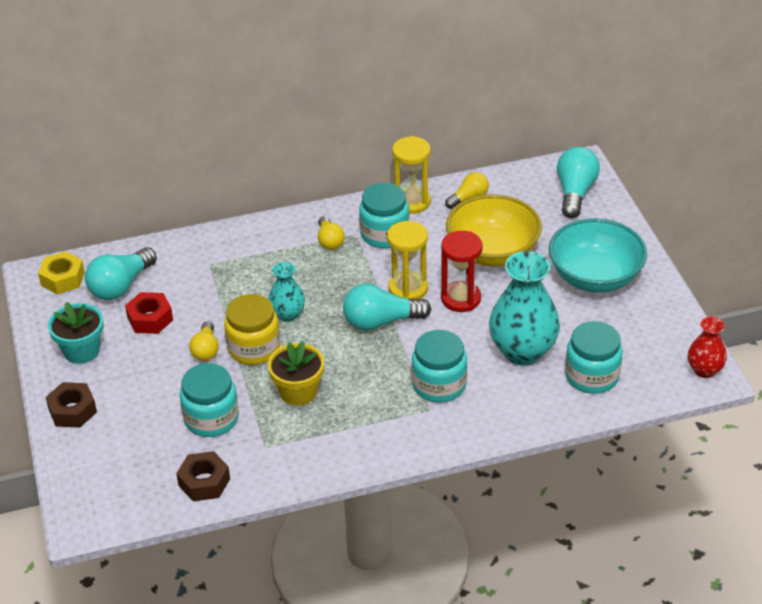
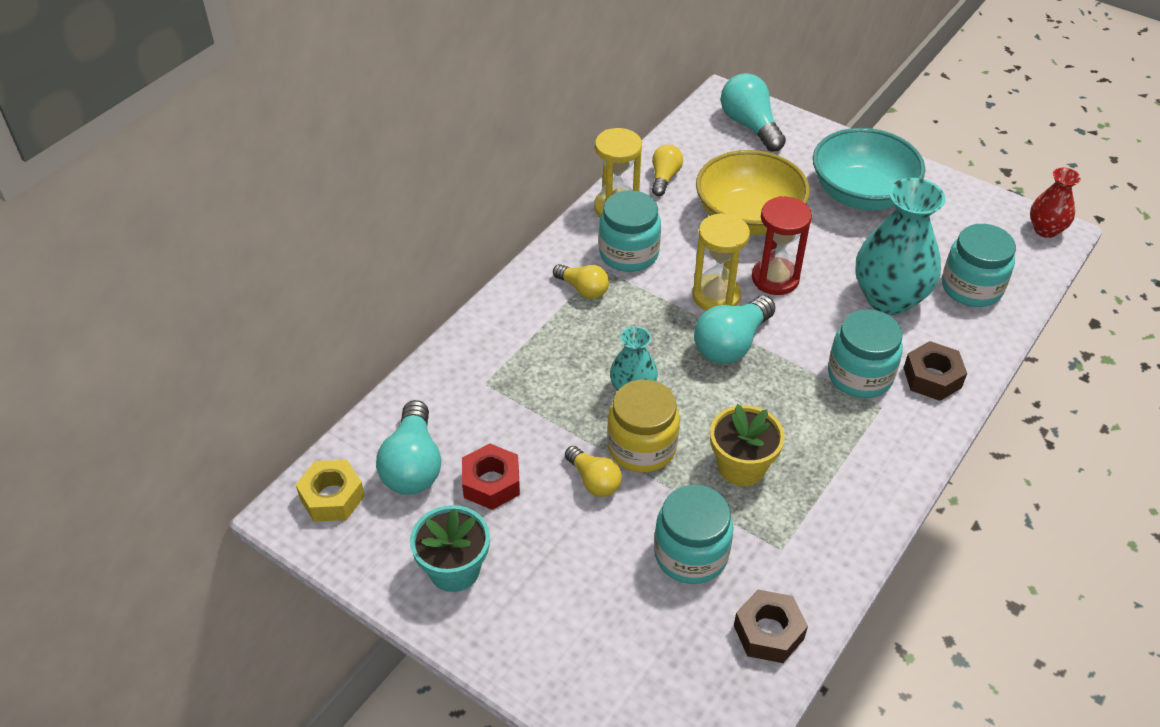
camera: 40 degrees left, 5 degrees up
brown nut [46,382,97,428] -> brown nut moved to [904,341,967,401]

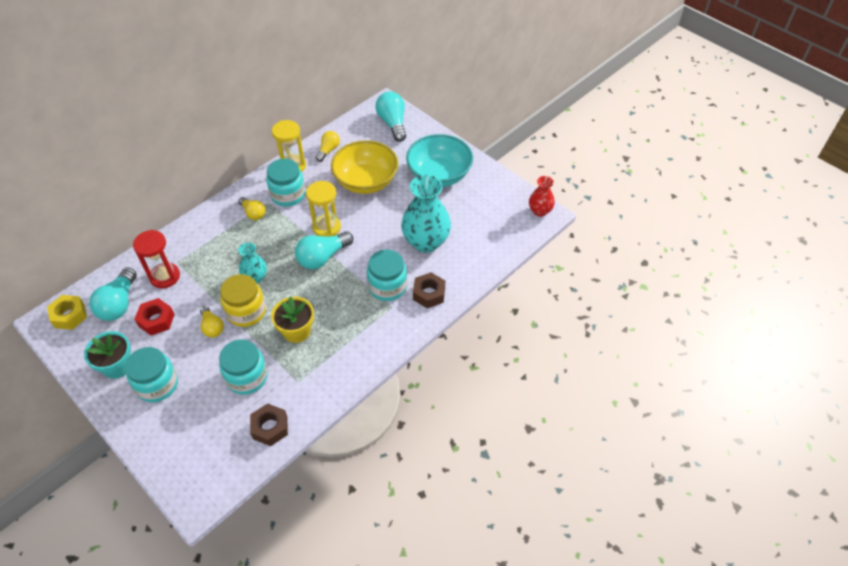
camera: 10 degrees right, 5 degrees up
red hourglass [752,196,812,295] -> red hourglass moved to [133,230,180,288]
turquoise jar [942,224,1016,307] -> turquoise jar moved to [125,347,178,403]

